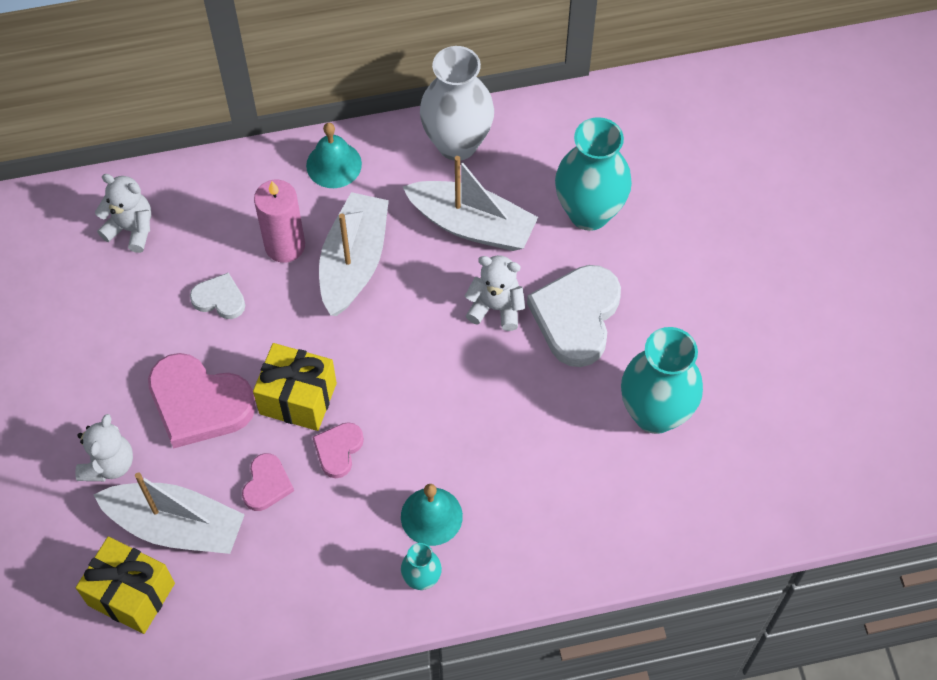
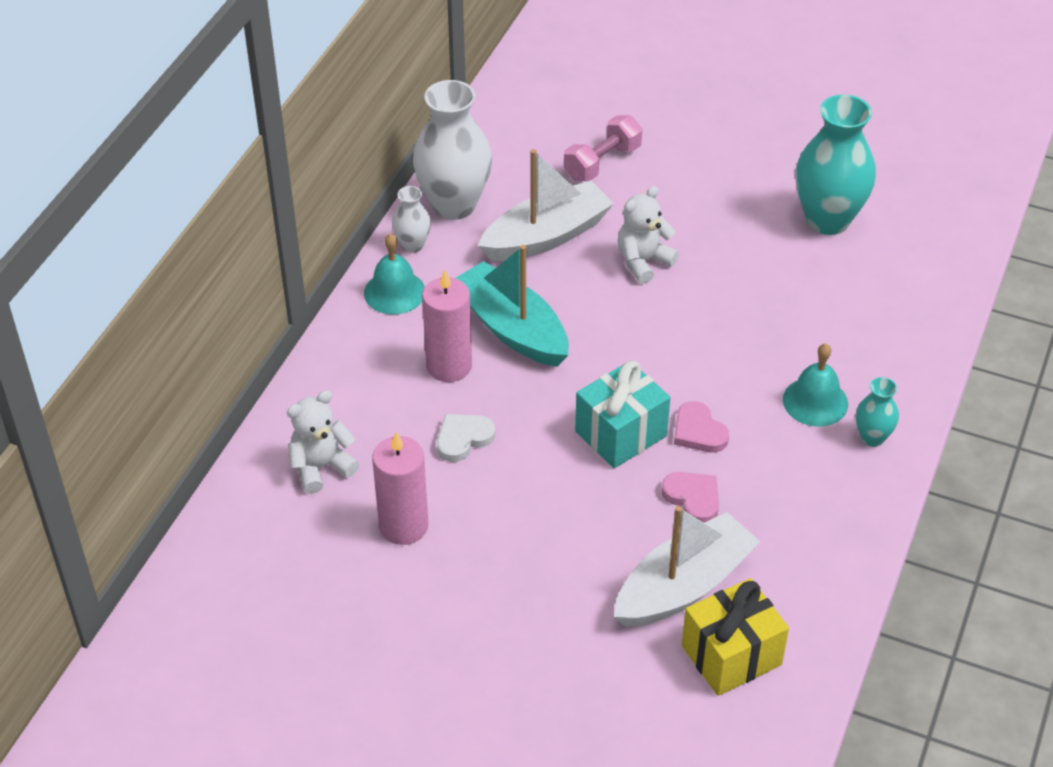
camera: 55 degrees left, 15 degrees down
white teddy bear [75,414,133,481] -> none
pink heart [148,353,256,449] -> none
yellow gift [253,343,337,431] -> turquoise gift [575,361,670,468]
white boat [319,192,389,316] -> turquoise boat [455,245,569,367]
white heart [527,265,621,367] -> none
turquoise vase [555,117,632,231] -> pink dumbbell [564,115,642,181]
none -> pink candle [372,432,428,545]
none -> white vase [392,186,431,253]

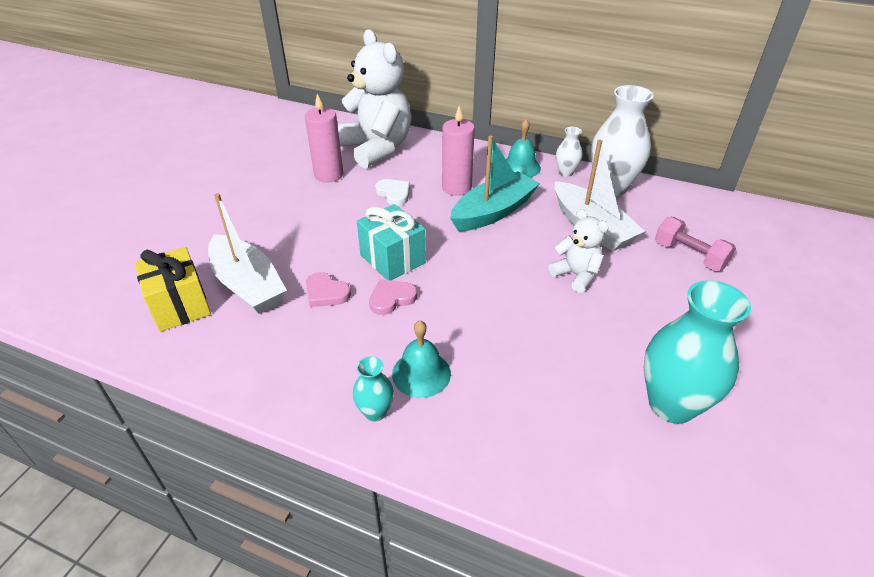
camera: 90 degrees right, 5 degrees down
white teddy bear [287,391,359,494] -> white teddy bear [337,29,411,168], size x2.01
pink heart [662,472,719,523] -> pink heart turned 75 degrees clockwise [306,272,351,307]

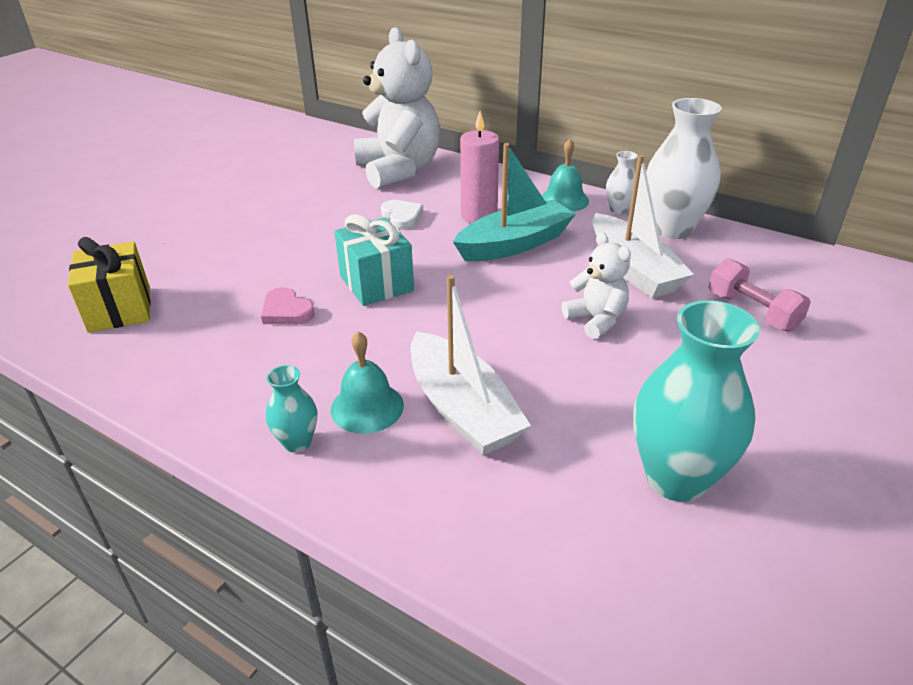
camera: 10 degrees right, 5 degrees down
white boat [208,193,287,314] -> white boat moved to [411,275,531,456]
pink candle [304,94,343,182] -> none
pink heart [369,279,417,315] -> none

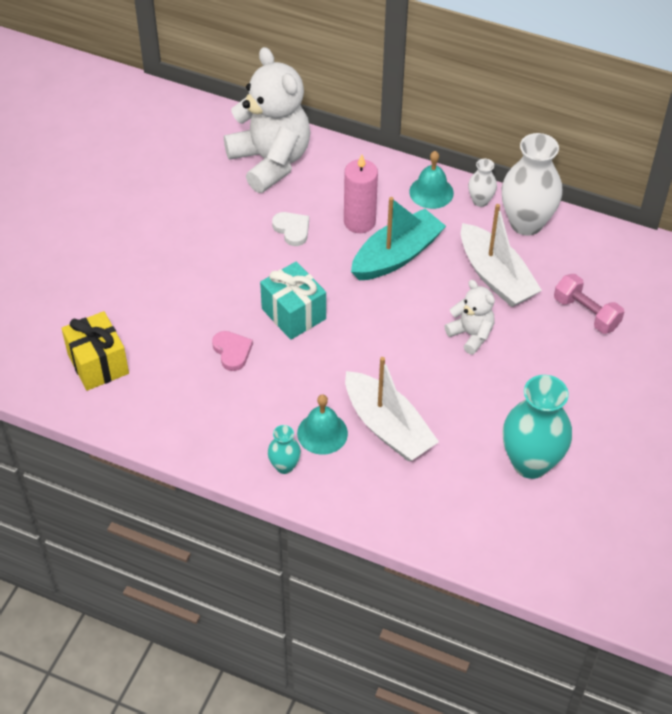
camera: 10 degrees left, 15 degrees up
pink heart [261,287,315,325] -> pink heart turned 150 degrees counterclockwise [212,331,253,371]

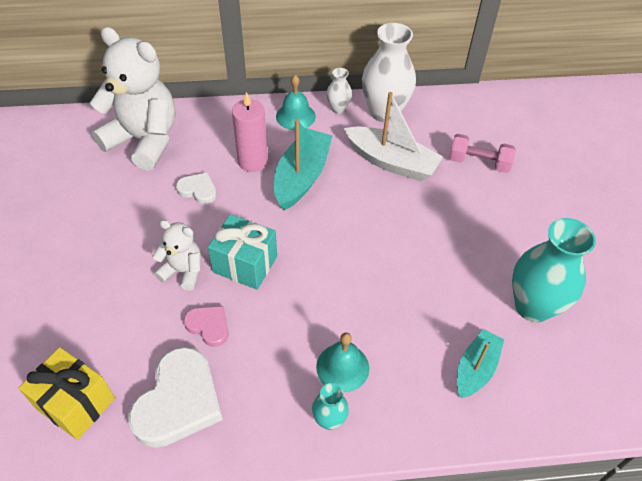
camera: 30 degrees left, 0 degrees up
white boat [345,357,439,461] -> none
white teddy bear [445,280,495,354] -> white teddy bear moved to [152,220,201,291]
none -> white heart [128,347,223,448]
none -> turquoise boat [457,329,504,398]

